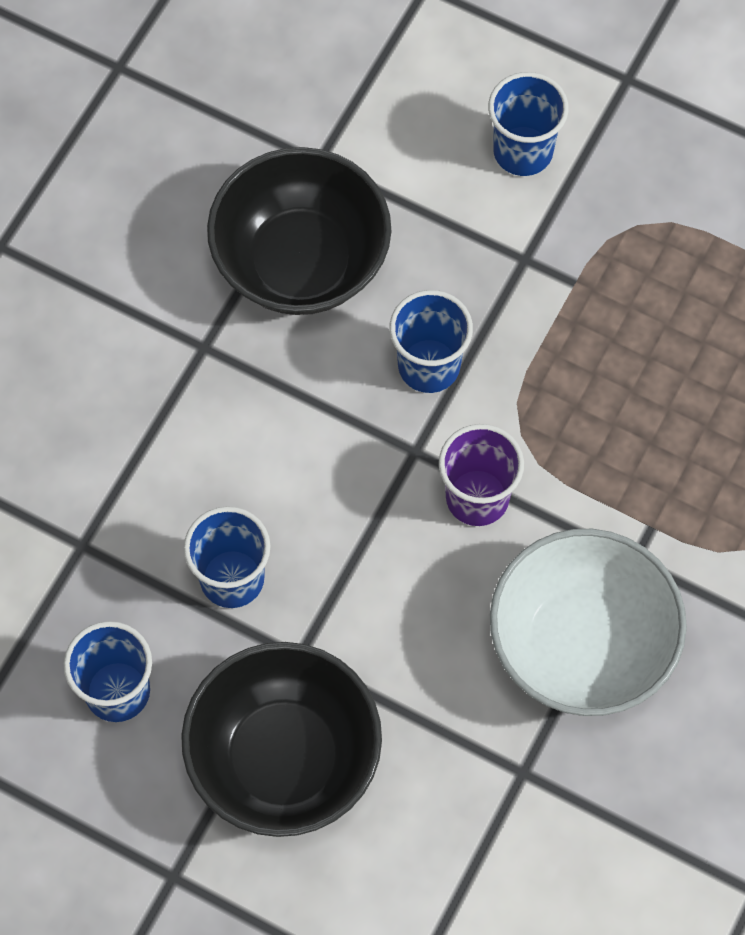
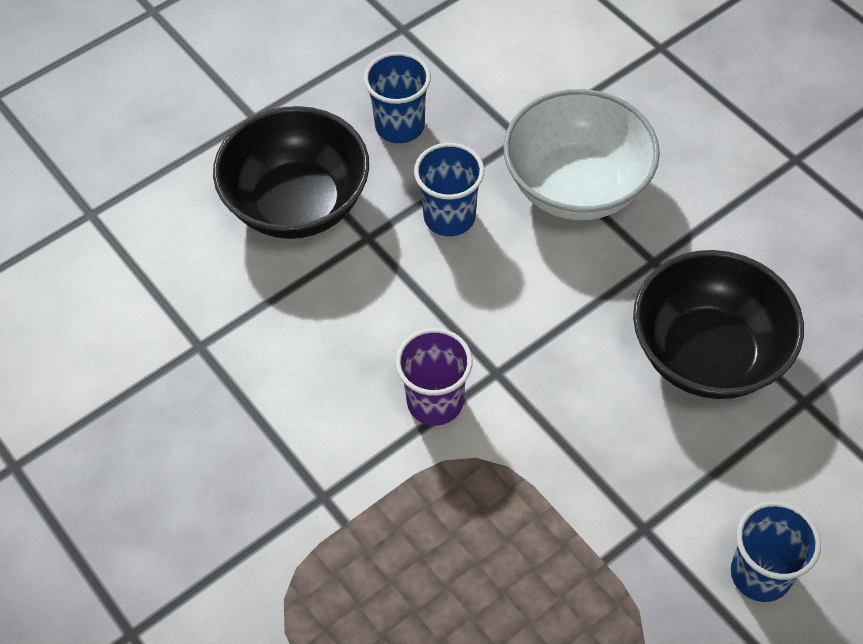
camera: 115 degrees right, 10 degrees down
blue cup [389,290,473,393] -> none
white bowl [490,529,687,716] -> white bowl moved to [503,89,660,220]

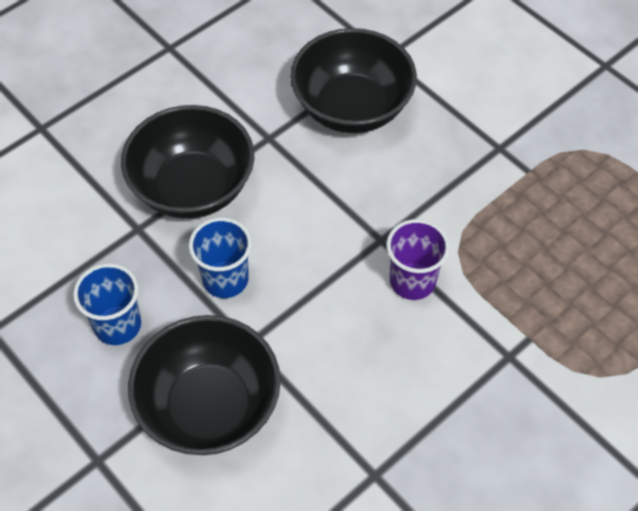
camera: 95 degrees left, 0 degrees up
white bowl [503,89,660,220] -> black bowl [121,105,254,219]
blue cup [731,501,821,602] -> none

